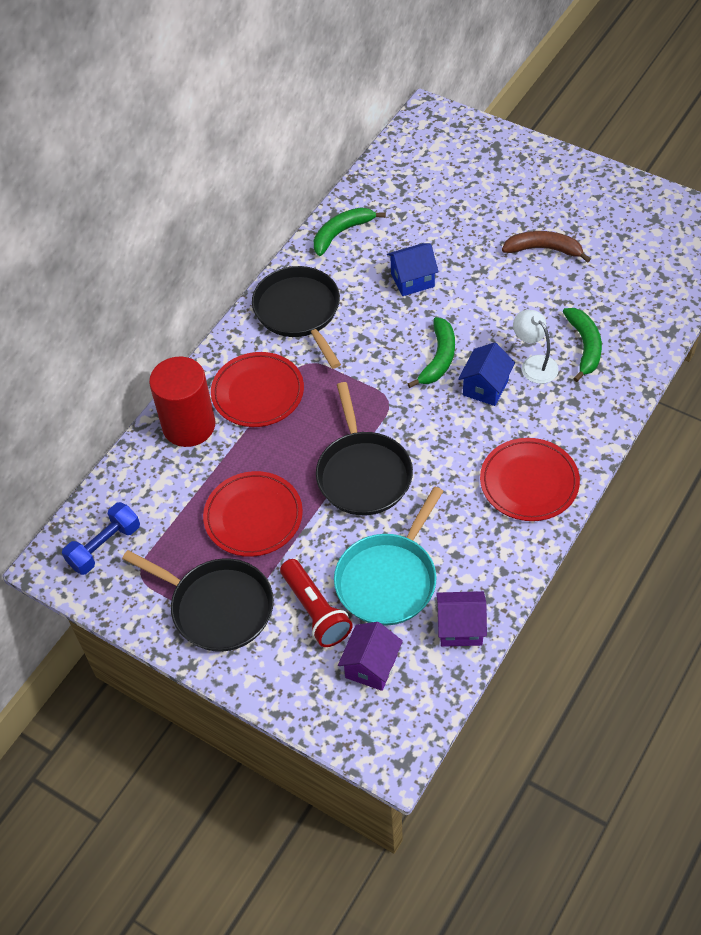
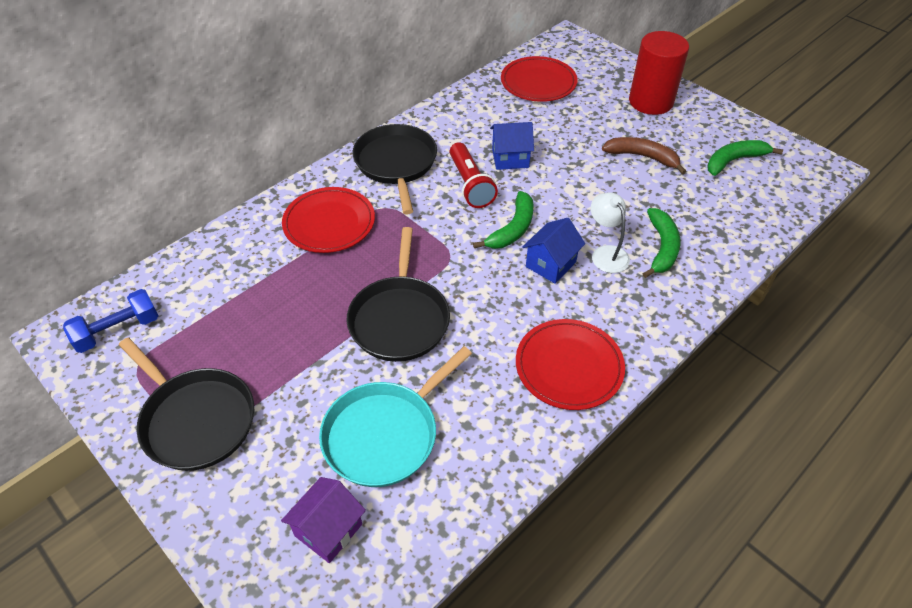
camera: 10 degrees right, 5 degrees down
red cylinder [149,357,215,447] -> red cylinder moved to [629,31,689,115]
red plate [203,471,303,557] -> red plate moved to [501,56,578,102]
red flashlight [280,559,353,647] -> red flashlight moved to [450,142,498,208]
green banana [314,207,386,256] -> green banana moved to [707,140,783,176]
purple house [436,591,487,647] -> none

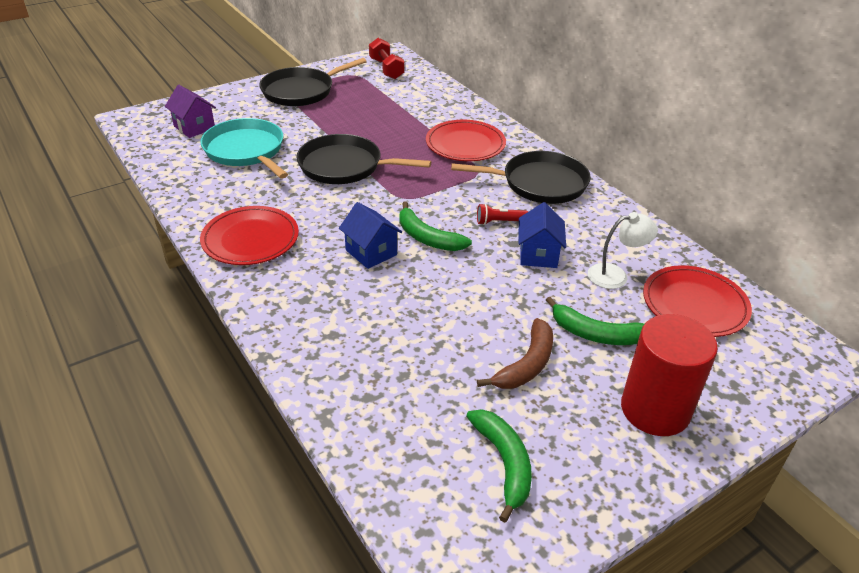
camera: 100 degrees right, 10 degrees down
blue dumbbell [63,289,159,353] -> red dumbbell [369,38,405,79]
red flashlight [450,142,498,208] -> red flashlight [477,204,528,225], size x0.58
white lamp [591,193,630,273] -> white lamp moved to [588,212,658,289]
green banana [643,208,680,278] -> green banana moved to [546,297,644,345]

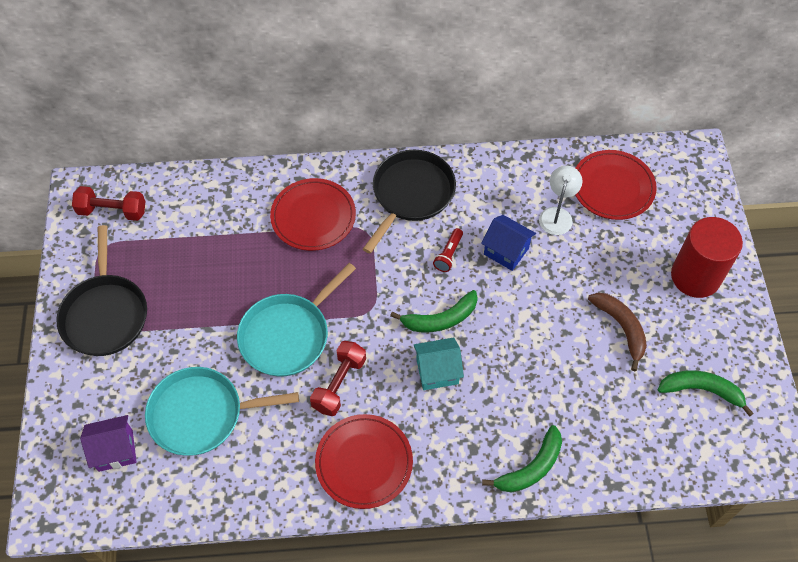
camera: 60 degrees left, 20 degrees up
black pan [297,134,431,184] -> turquoise pan [237,263,356,377]
blue house [339,202,402,269] -> turquoise house [414,337,464,390]
green banana [546,297,644,345] -> green banana moved to [482,425,562,493]
none -> red dumbbell [310,341,366,416]

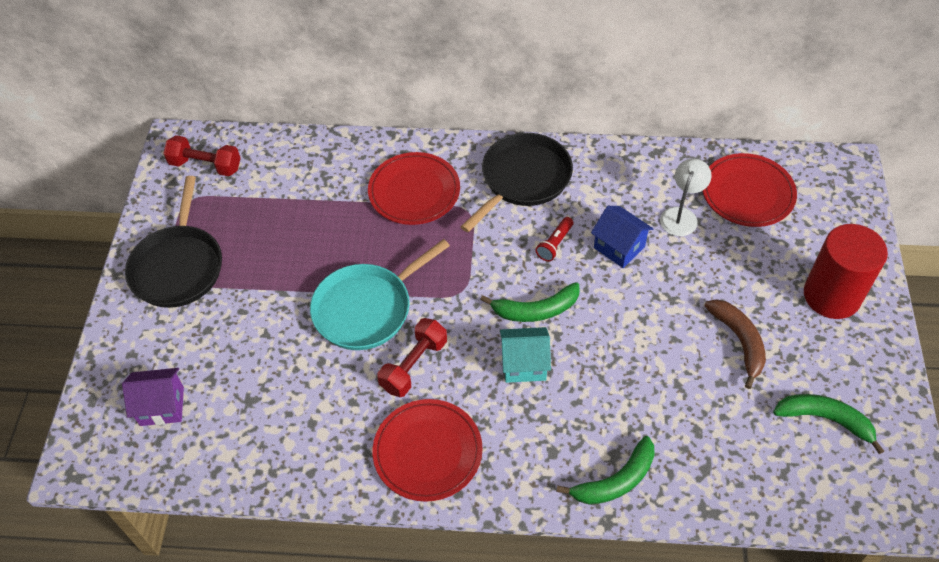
camera: 10 degrees right, 5 degrees down
turquoise pan [145,367,299,456] -> none

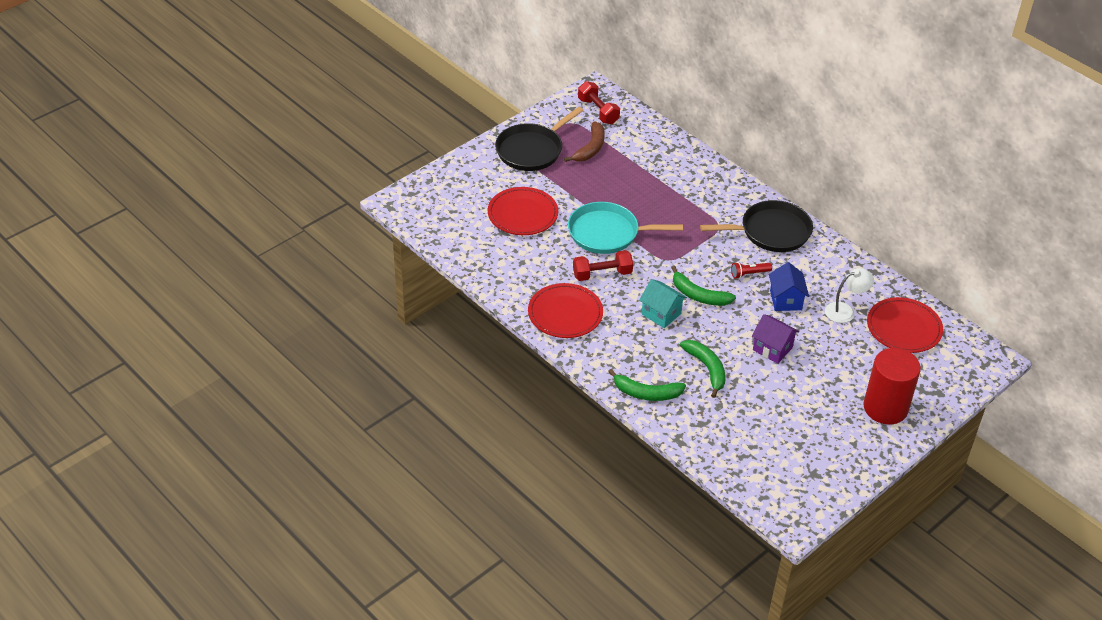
camera: 40 degrees right, 10 degrees down
purple house [122,368,184,426] -> purple house moved to [752,314,799,364]
red plate [368,152,460,225] -> red plate moved to [488,187,558,235]
brown banana [704,299,766,389] -> brown banana moved to [564,122,605,162]
green banana [773,394,884,454] -> green banana moved to [680,340,726,398]

